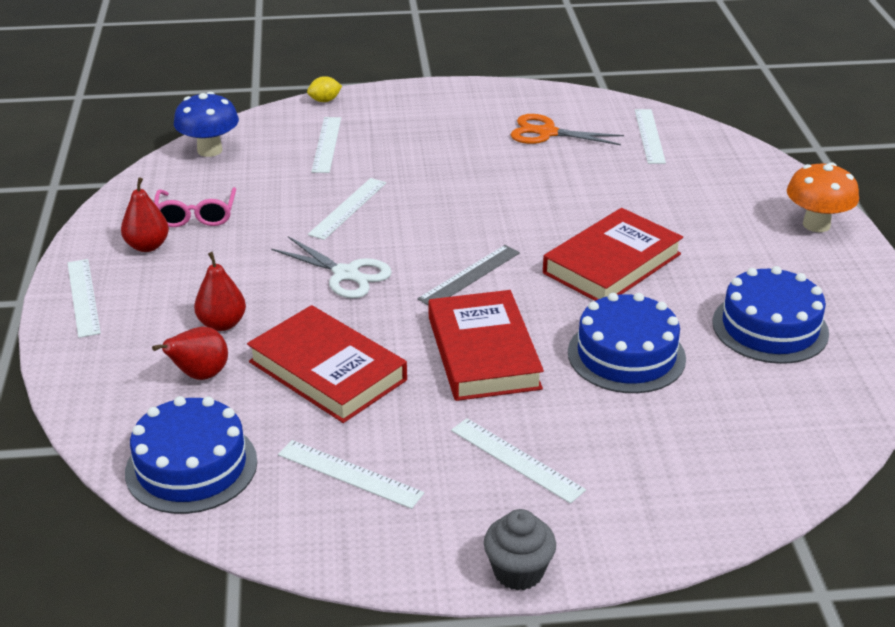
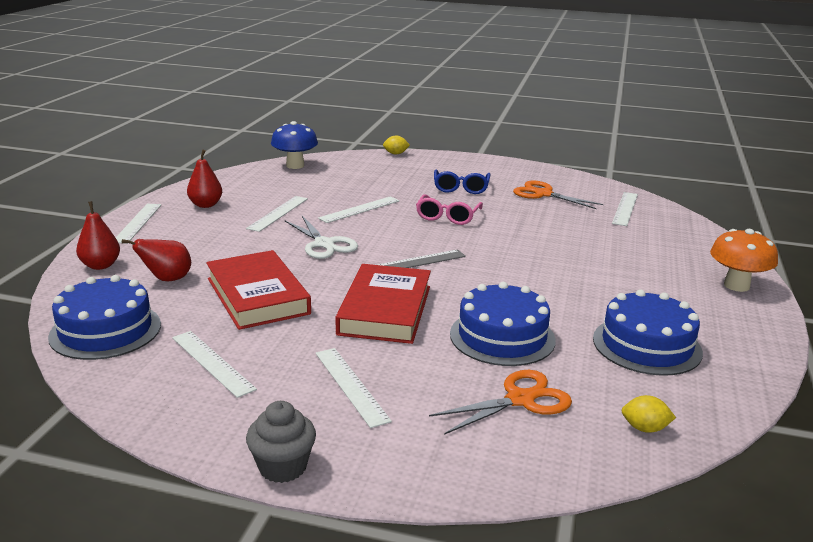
camera: 20 degrees right, 10 degrees down
pink glasses [154,187,236,227] -> pink glasses moved to [416,194,483,225]
red pear [194,252,246,331] -> red pear moved to [76,201,120,270]
white ruler [311,117,341,173] -> white ruler moved to [246,196,308,232]
red book [543,208,683,301] -> none
none -> orange scissors [429,370,572,435]
none -> blue glasses [434,170,490,194]
none -> yellow lemon [621,395,676,433]

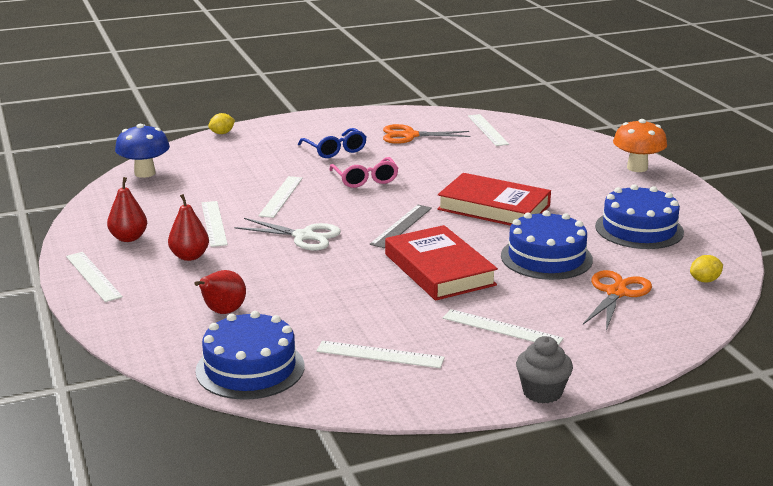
camera: 35 degrees left, 0 degrees up
red pear [76,201,120,270] -> red pear moved to [168,194,209,261]
red book [206,250,311,330] -> red book moved to [437,173,551,226]

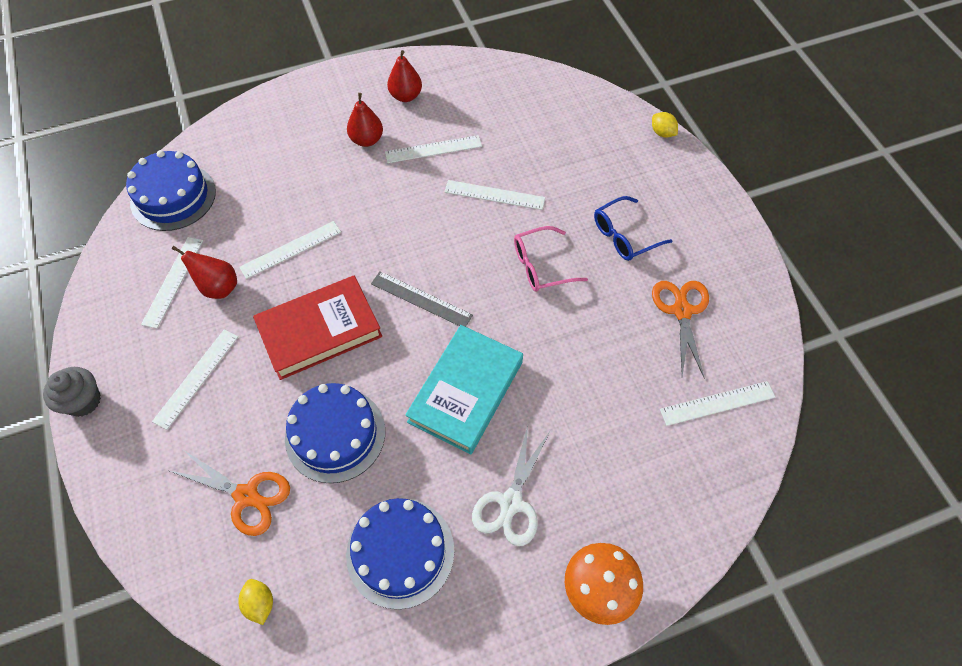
camera: 90 degrees right, 35 degrees up
white ruler [66,252,123,302] -> white ruler moved to [239,221,341,279]
blue mushroom [115,124,170,178] -> none
red pear [194,270,246,314] -> red pear moved to [172,246,237,299]
white scissors [235,218,341,250] -> white scissors moved to [472,425,551,546]
red book [437,173,551,226] -> turquoise book [405,325,523,455]

